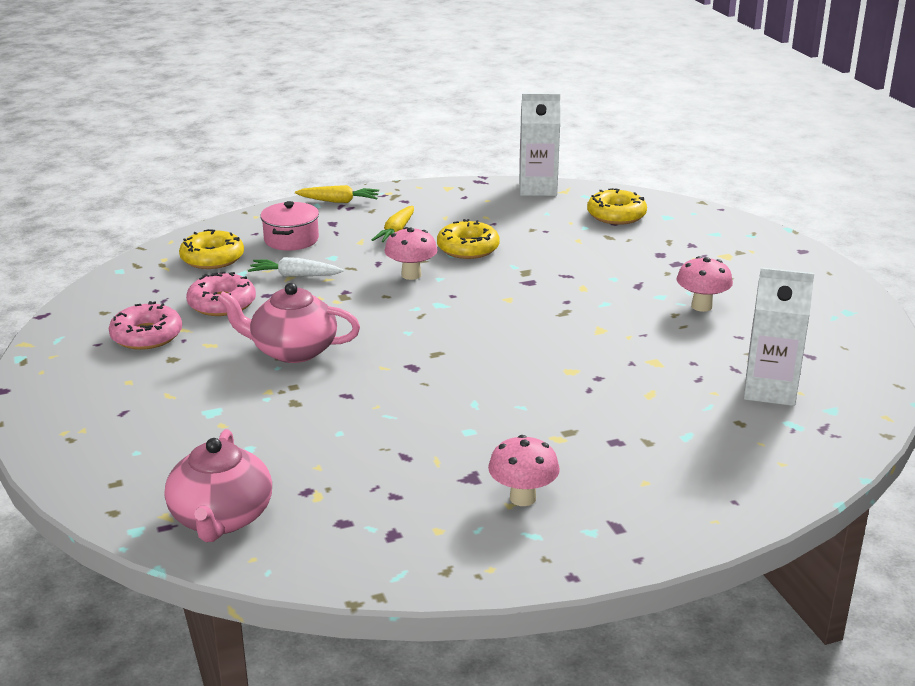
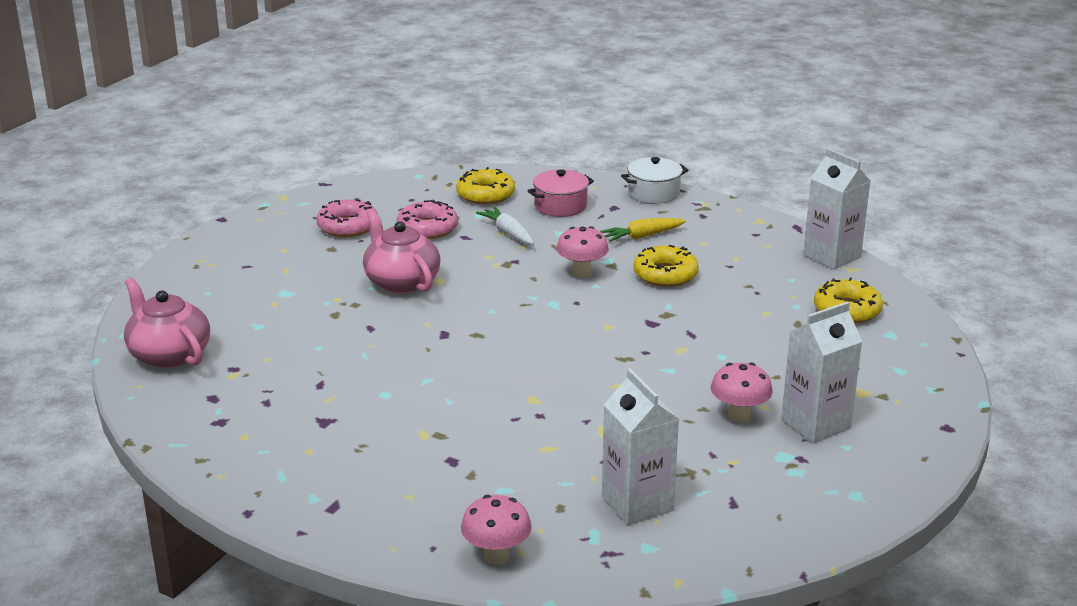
camera: 50 degrees right, 0 degrees up
pink teapot [165,429,272,542] -> pink teapot turned 90 degrees clockwise [124,278,210,368]
yellow carrot [295,185,379,203] -> white pot [621,157,688,204]
pink mushroom [488,435,560,506] -> pink mushroom moved to [461,495,532,565]
none -> white carton [781,302,863,443]

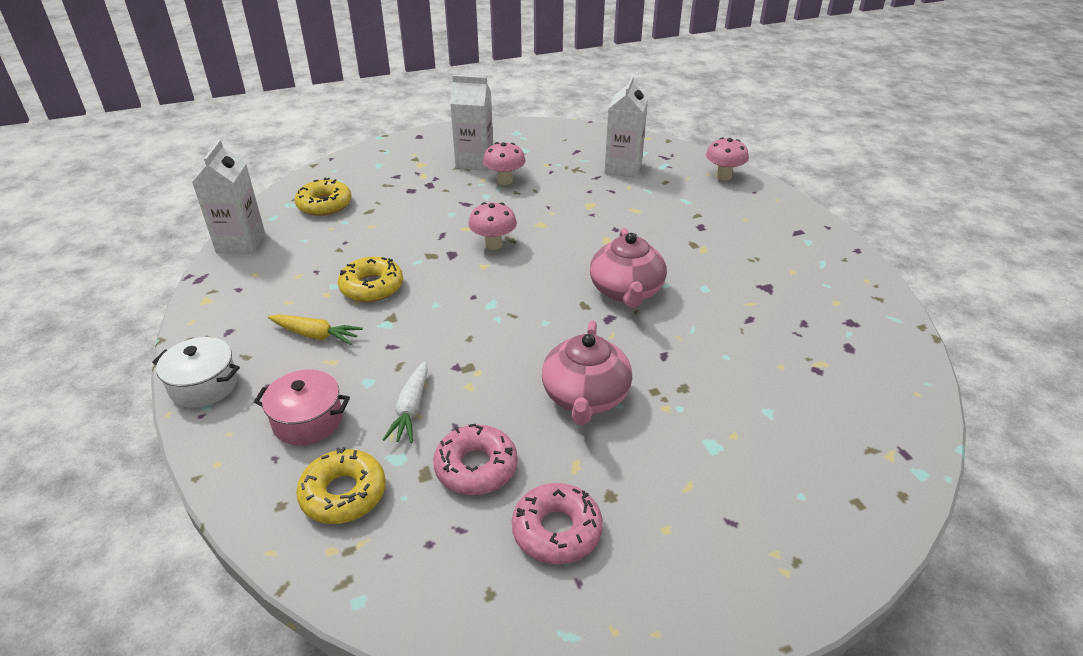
camera: 140 degrees left, 10 degrees up
pink teapot [124,278,210,368] -> pink teapot moved to [590,228,667,308]
pink mushroom [556,226,609,278] -> pink mushroom moved to [468,202,517,250]

